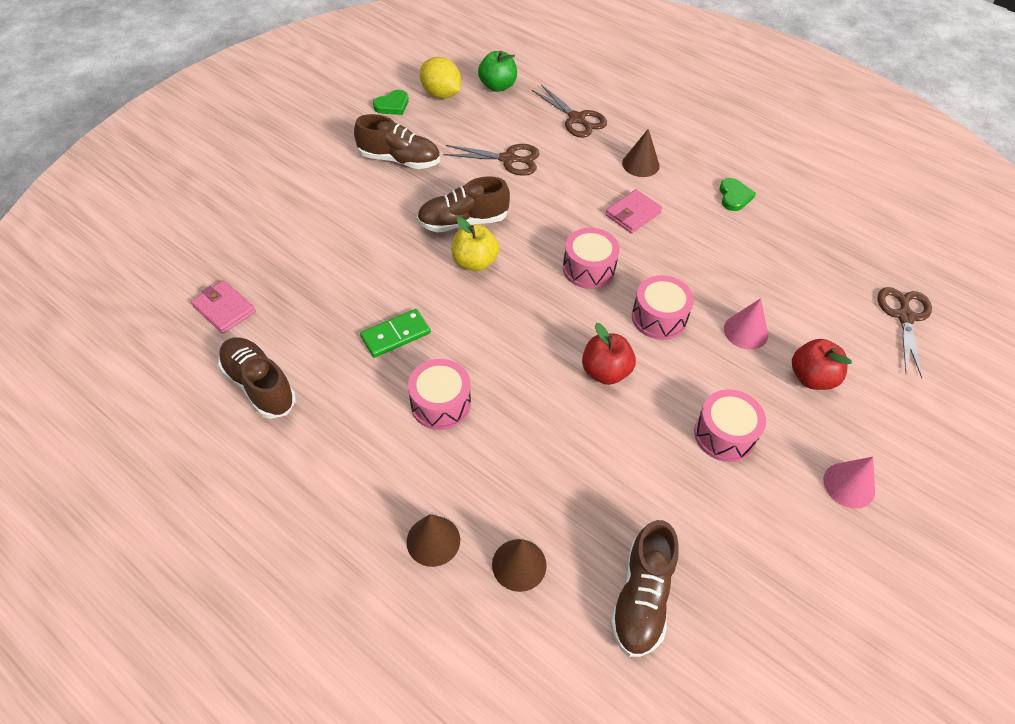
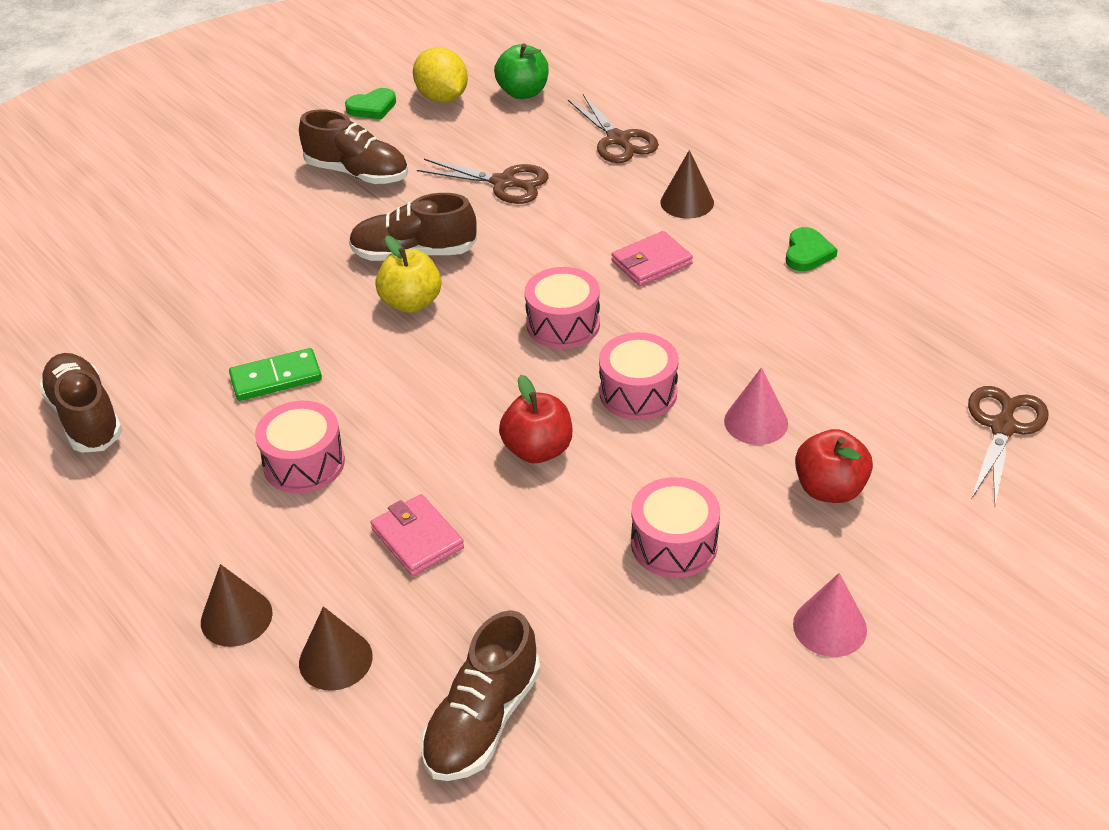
camera: 15 degrees right, 10 degrees down
pink wallet [191,280,256,334] -> pink wallet moved to [371,494,464,576]

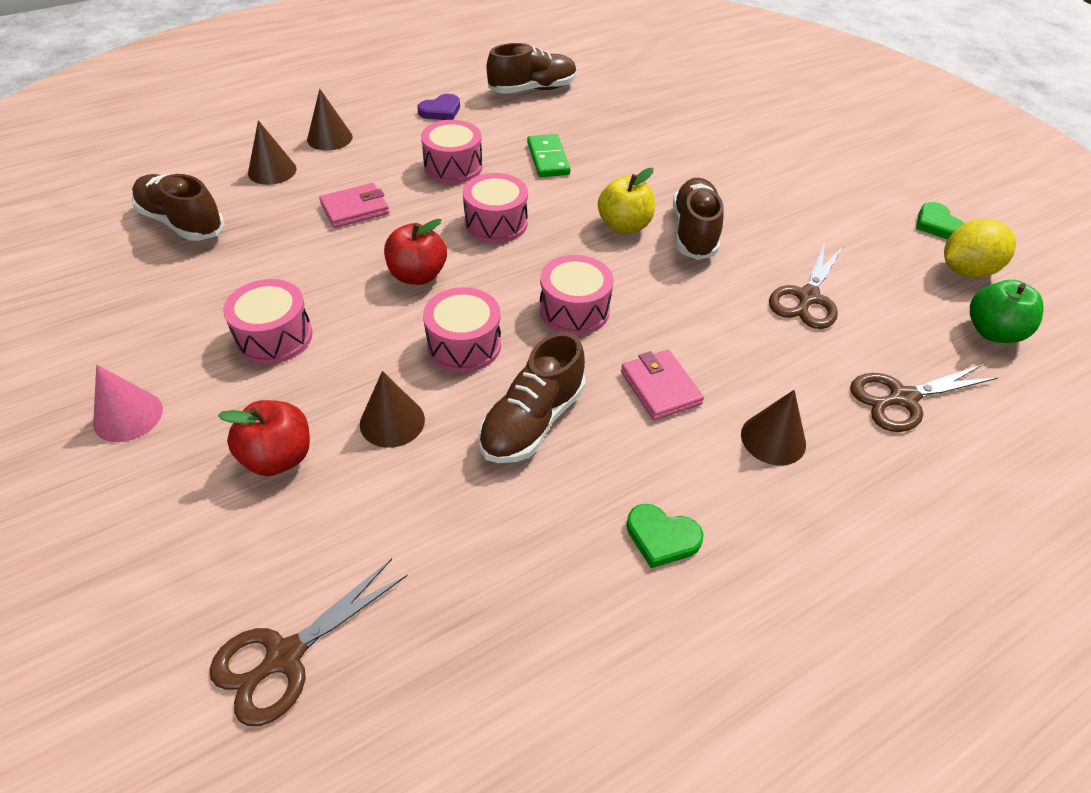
camera: 95 degrees right, 5 degrees up
brown shoe [299,109,408,184] -> brown shoe moved to [478,332,585,463]
pink cone [724,367,788,445] -> brown cone [360,371,425,448]
brown scissors [968,386,1049,505] -> brown scissors turned 105 degrees clockwise [209,559,408,726]
none -> purple heart [417,94,460,120]
none -> pink drum [463,173,528,243]

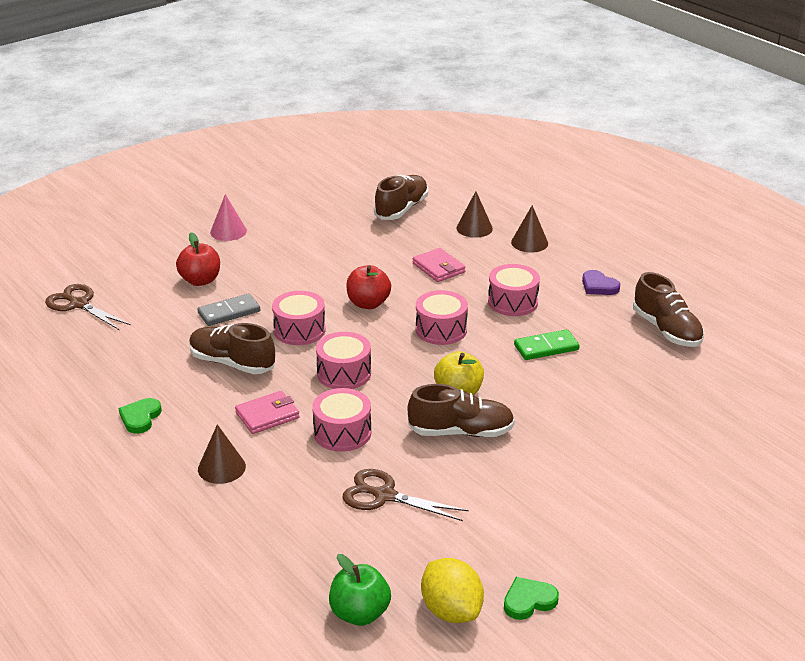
camera: 85 degrees right, 15 degrees down
pink drum [223,279,313,364] -> pink drum moved to [312,388,371,452]
brown cone [360,371,425,448] -> grey domino [197,293,260,326]
brown scissors [850,364,998,432] -> none

